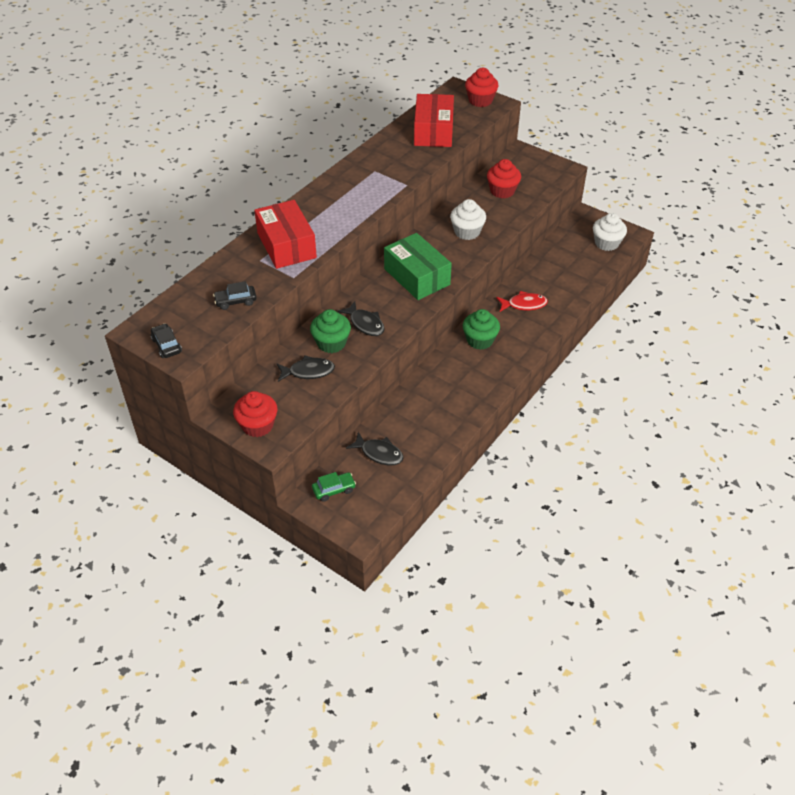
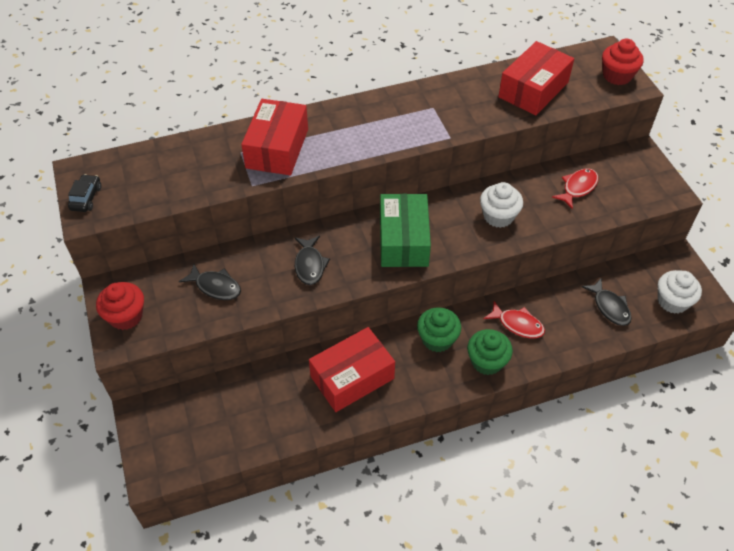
camera: 35 degrees right, 5 degrees up
black car [213,281,257,310] -> none
green cupcake [310,309,351,353] -> green cupcake moved to [467,329,513,375]
green car [312,472,356,502] -> none
black fish [346,432,404,465] -> black fish moved to [582,278,632,326]
red cupcake [487,159,521,198] -> red fish [552,168,599,209]
none -> red box [309,327,395,412]

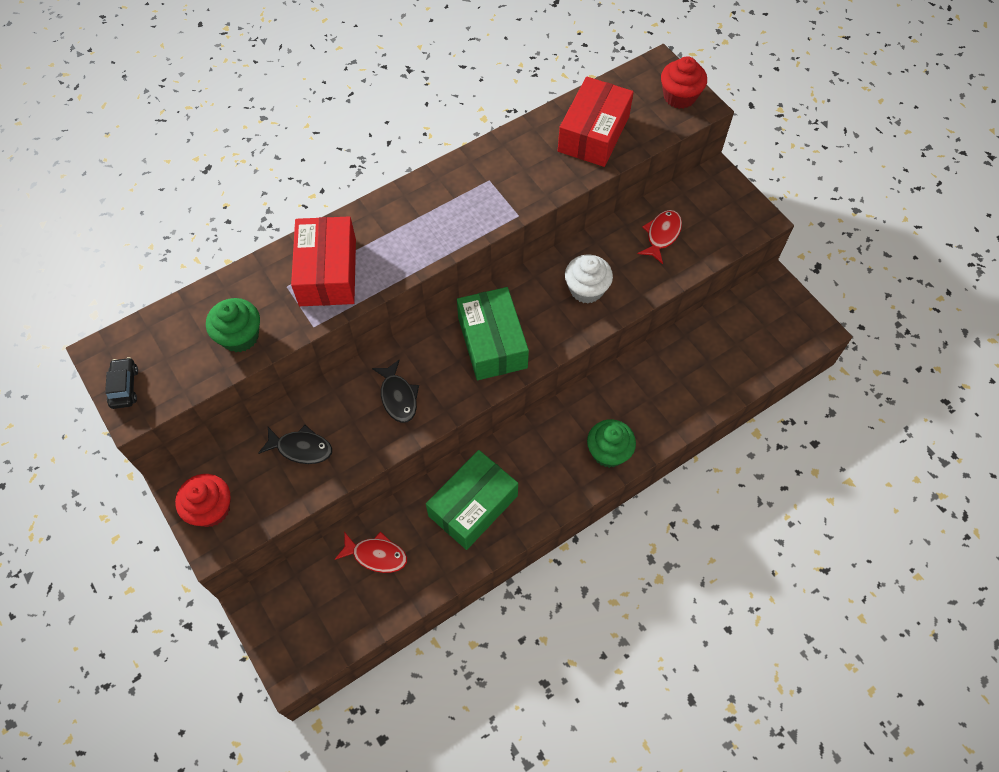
camera: 15 degrees left, 10 degrees up
red box [309,327,395,412] -> green box [426,450,518,550]
green cupcake [417,307,461,352] -> green cupcake moved to [206,298,260,352]
red fish [484,301,545,338] -> red fish moved to [335,531,407,573]
black fish [582,278,632,326] -> none
white cupcake [658,270,702,314] -> none

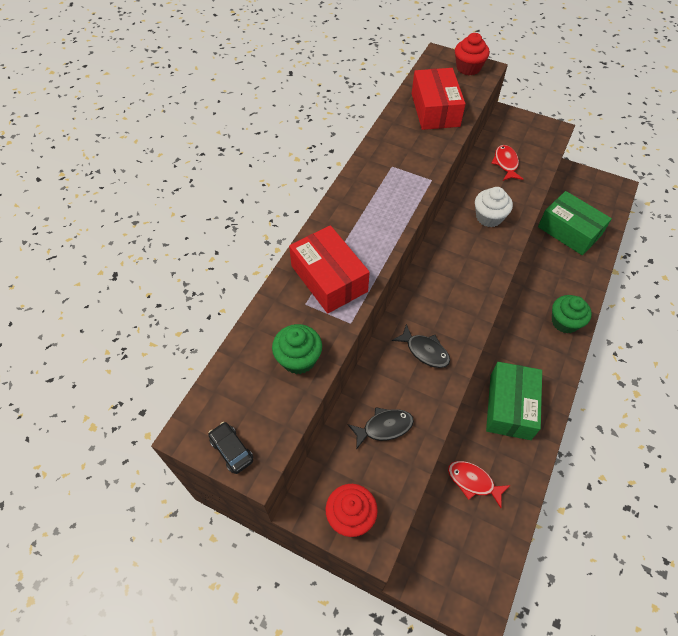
camera: 30 degrees left, 5 degrees down
red fish [335,531,407,573] -> red fish turned 135 degrees counterclockwise [448,461,511,508]
green box [457,287,529,380] -> green box moved to [538,191,612,255]

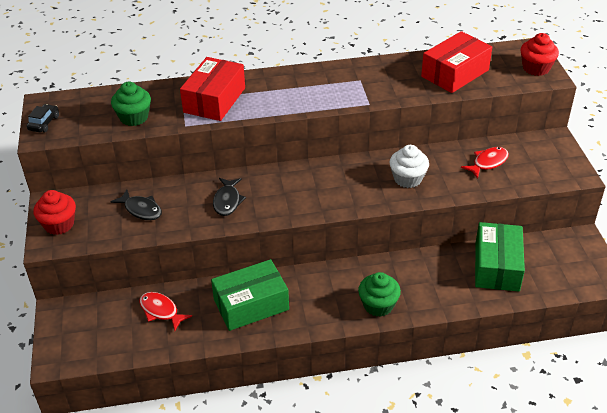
camera: 55 degrees right, 15 degrees down
red fish [448,461,511,508] -> red fish turned 45 degrees counterclockwise [139,292,192,330]

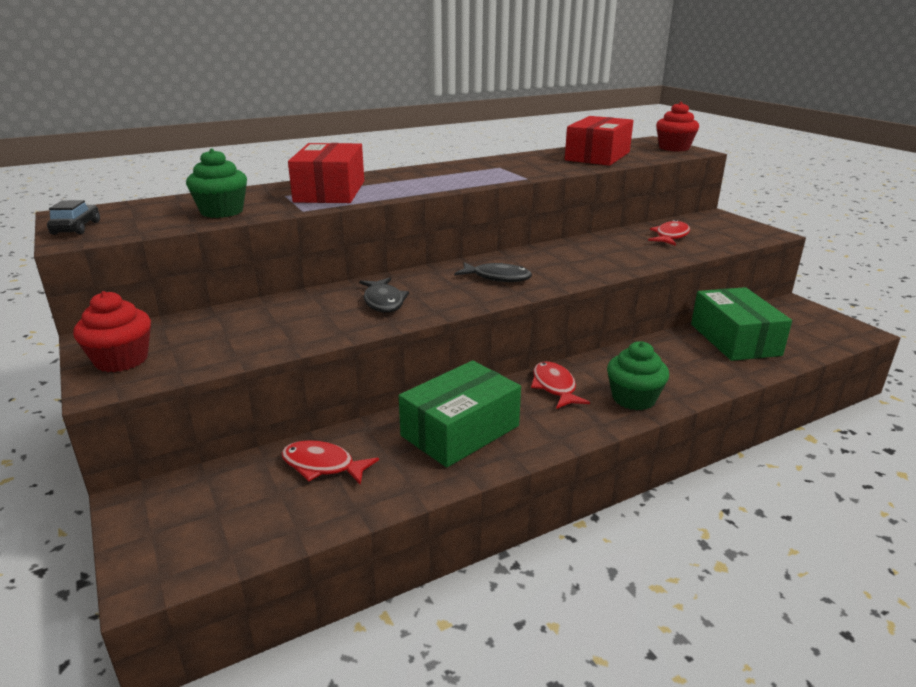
camera: 20 degrees left, 15 degrees down
black fish [111,189,162,220] -> black fish moved to [454,262,532,282]
white cupcake [390,145,429,188] -> none
none -> red fish [531,362,590,409]

